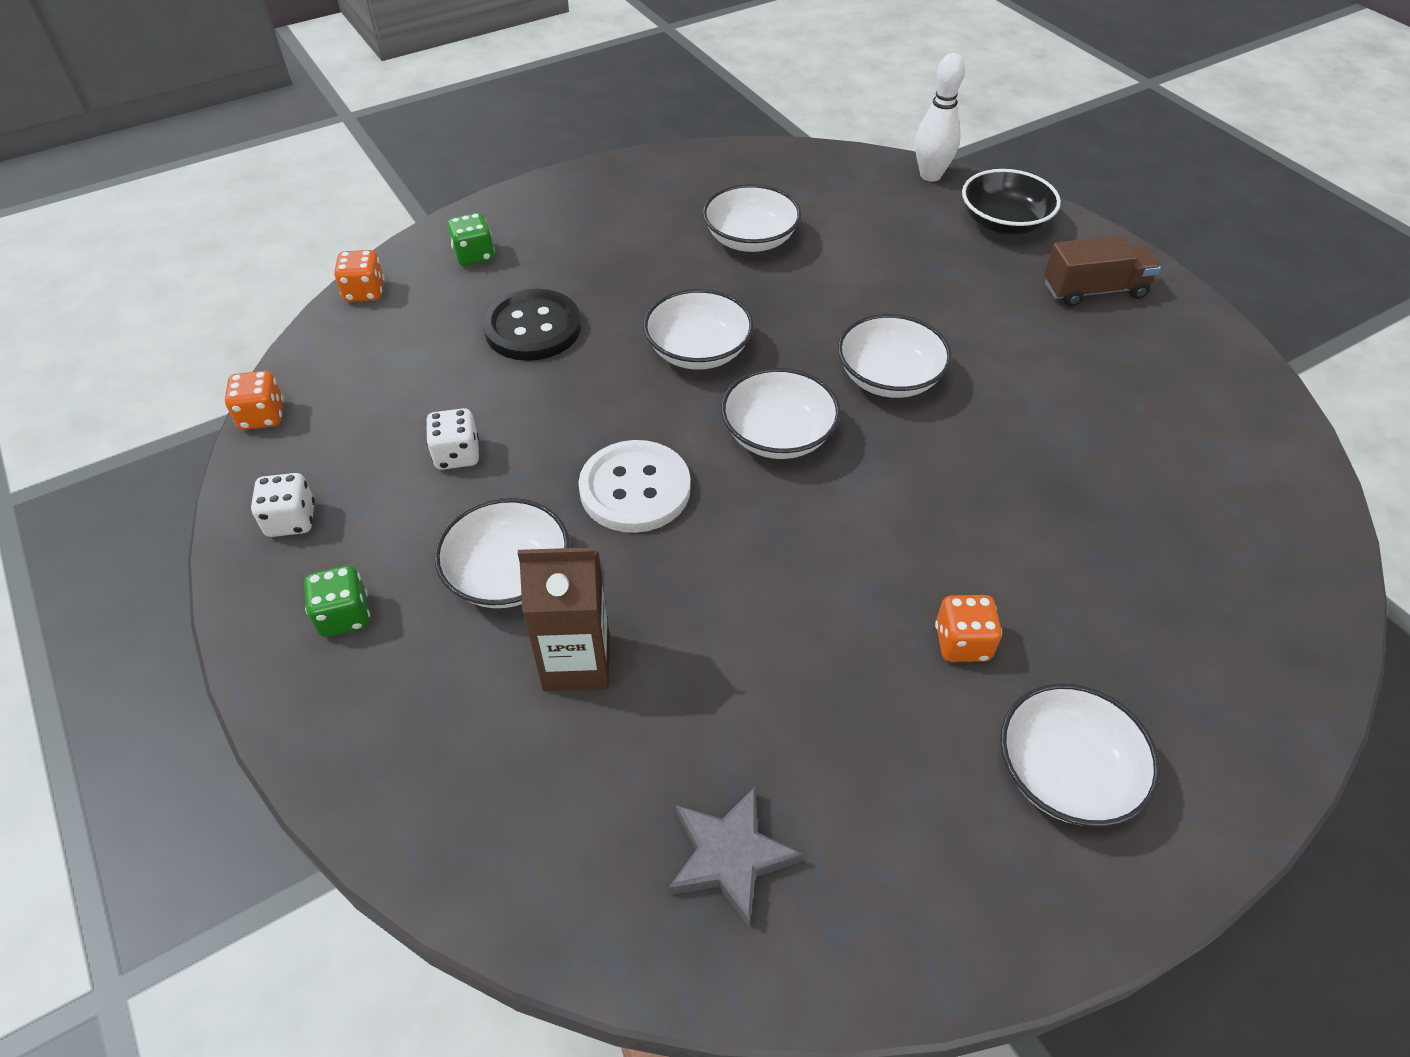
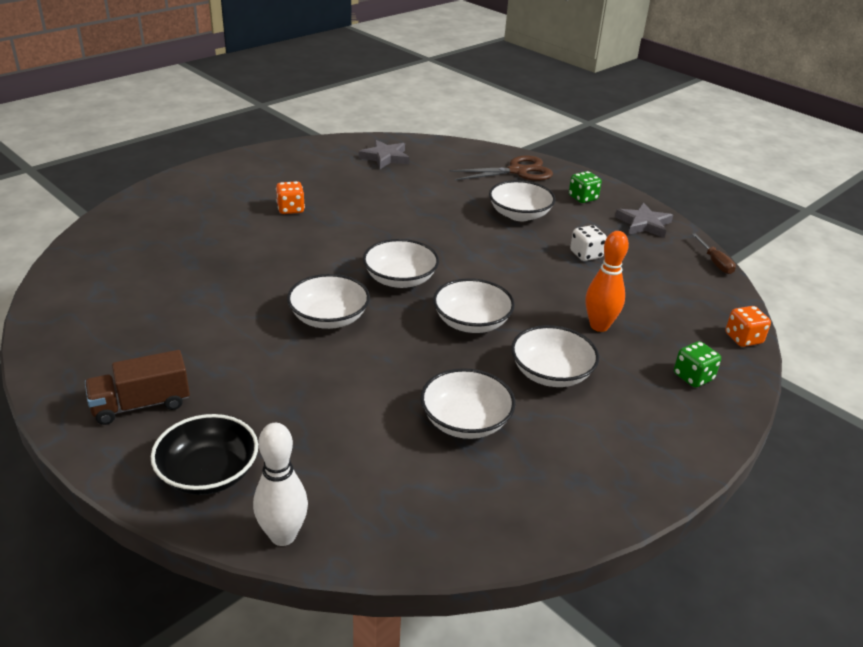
camera: 165 degrees right, 15 degrees down
orange dice [225,371,284,430] -> brown screwdriver [692,233,736,274]
white dice [251,473,315,537] -> grey star [615,203,673,238]
black button [483,289,581,361] -> orange bowling pin [586,231,629,332]
brown carton [518,547,610,691] -> none
white button [578,440,691,533] -> none
white bowl [1000,683,1160,827] -> white bowl moved to [511,325,599,387]
none -> brown scissors [449,155,553,181]

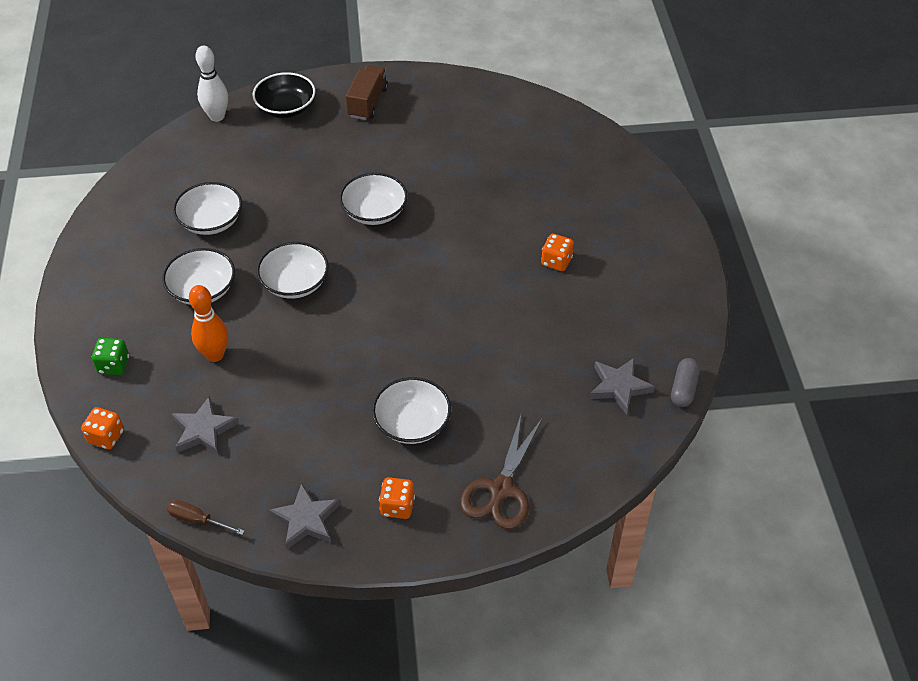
camera: 130 degrees right, 15 degrees up
white bowl [363,239,439,288] -> none
green dice [569,171,602,203] -> orange dice [379,477,415,519]
white dice [570,225,607,261] -> none
none -> grey star [172,396,239,455]
none -> grey capsule [671,358,700,407]

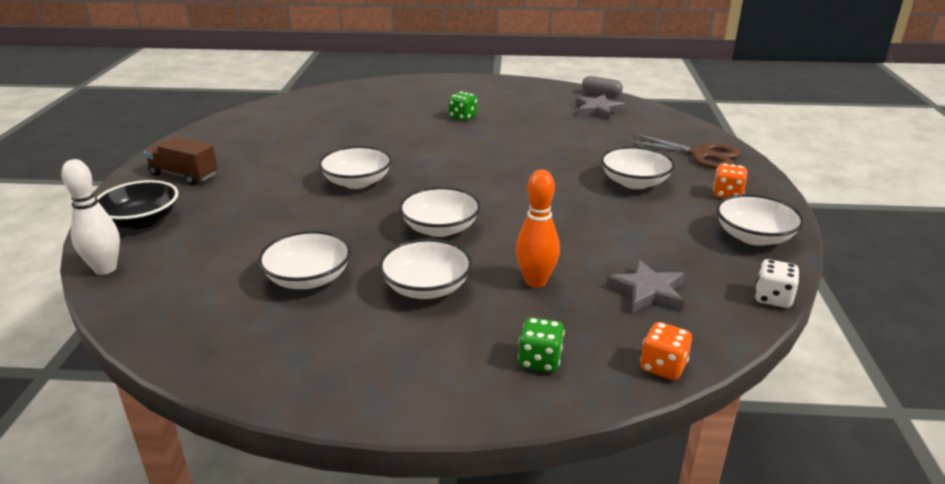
camera: 80 degrees left, 20 degrees down
brown screwdriver [167,500,245,535] -> white dice [755,259,799,308]
grey star [268,483,340,549] -> white bowl [716,194,804,246]
orange dice [541,234,574,271] -> green dice [449,92,477,121]

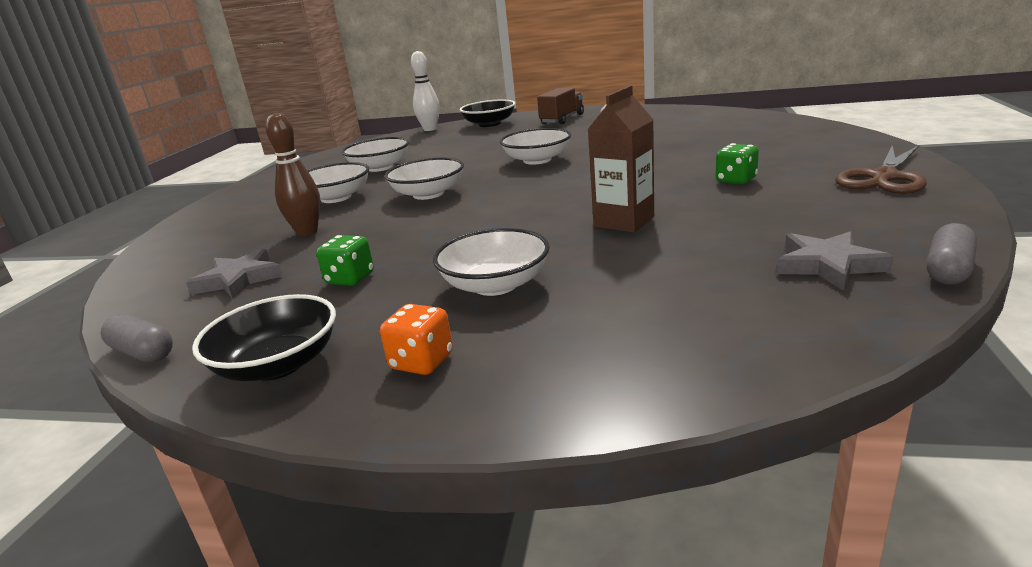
camera: 100 degrees right, 5 degrees down
orange bowling pin [516,170,560,288] -> brown bowling pin [266,113,321,236]
green dice [518,317,565,372] -> green dice moved to [316,235,374,286]
brown scissors [625,133,741,169] -> brown scissors moved to [835,145,927,194]
orange dice [640,322,692,380] -> none
white bowl [716,194,804,246] -> black bowl [192,294,336,381]
white dice [755,259,799,308] -> grey capsule [101,314,173,362]
none -> brown carton [587,86,654,233]

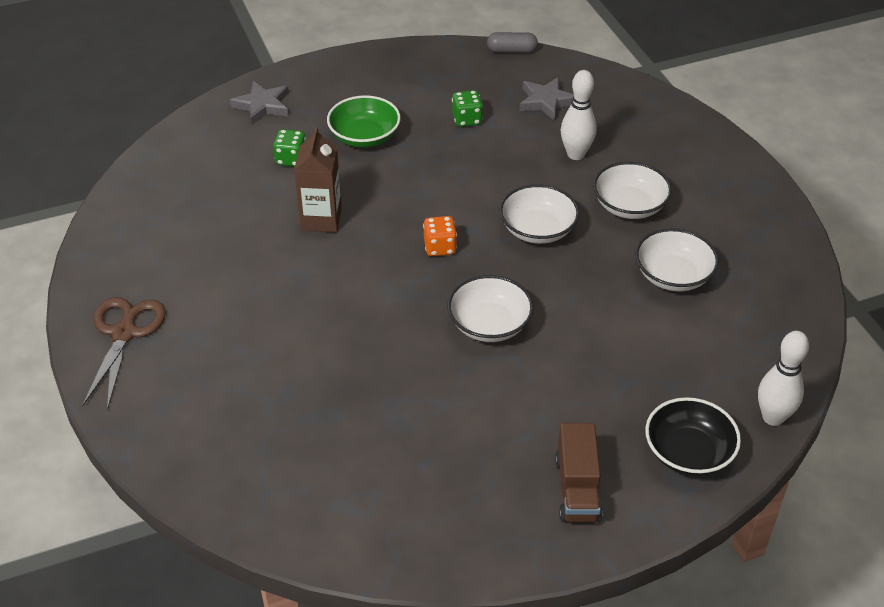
camera: 145 degrees right, 20 degrees up
black bowl [192,294,336,381] -> none
brown bowling pin [266,113,321,236] -> white bowling pin [561,70,596,160]
orange dice [380,304,453,375] -> orange dice moved to [423,216,457,256]
white bowl [433,228,550,296] -> green bowl [327,95,401,148]
green dice [716,143,759,184] -> green dice moved to [273,129,306,167]
grey star [776,231,894,291] -> grey star moved to [230,81,289,125]
grey capsule [927,223,977,285] -> none

